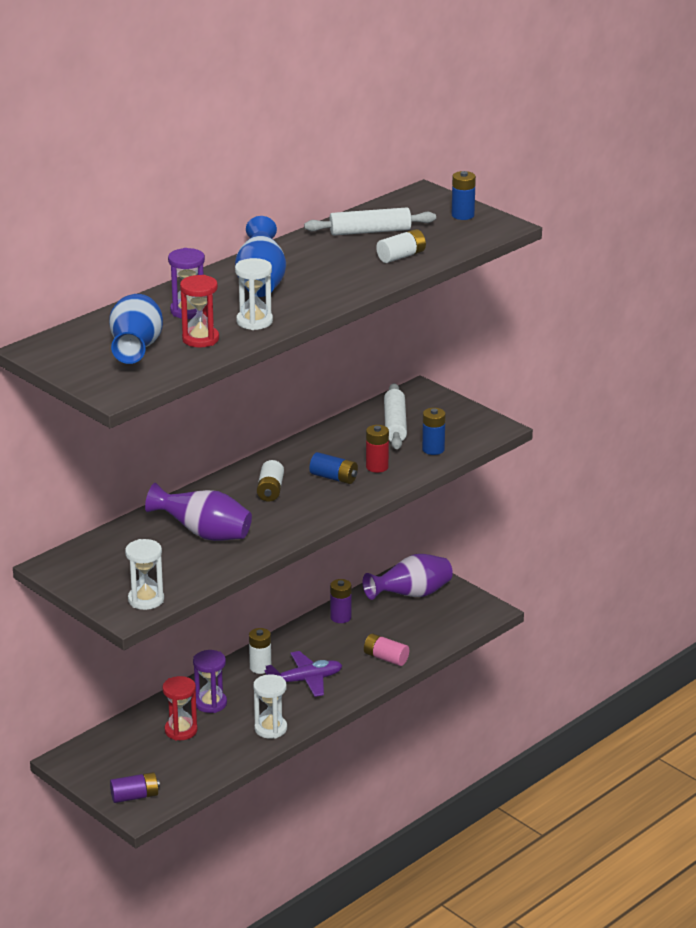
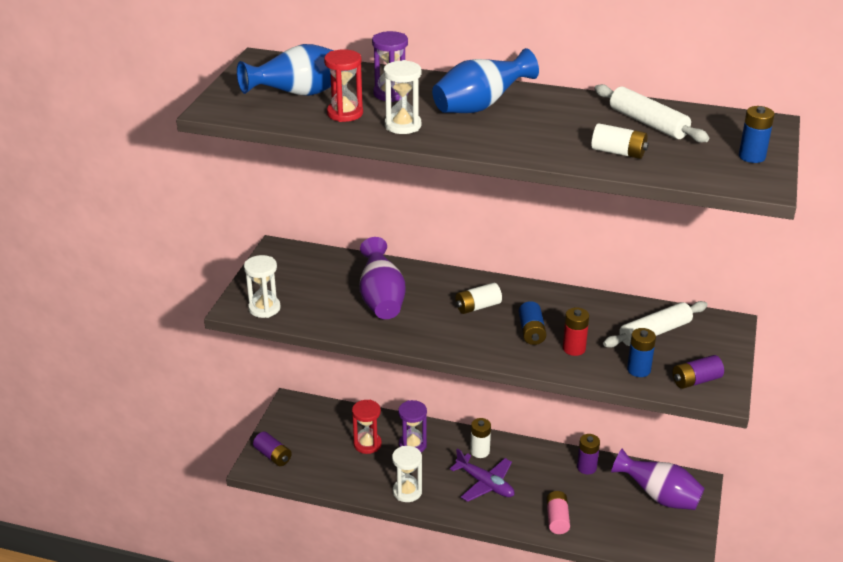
camera: 60 degrees right, 5 degrees up
none -> purple battery [673,355,724,389]

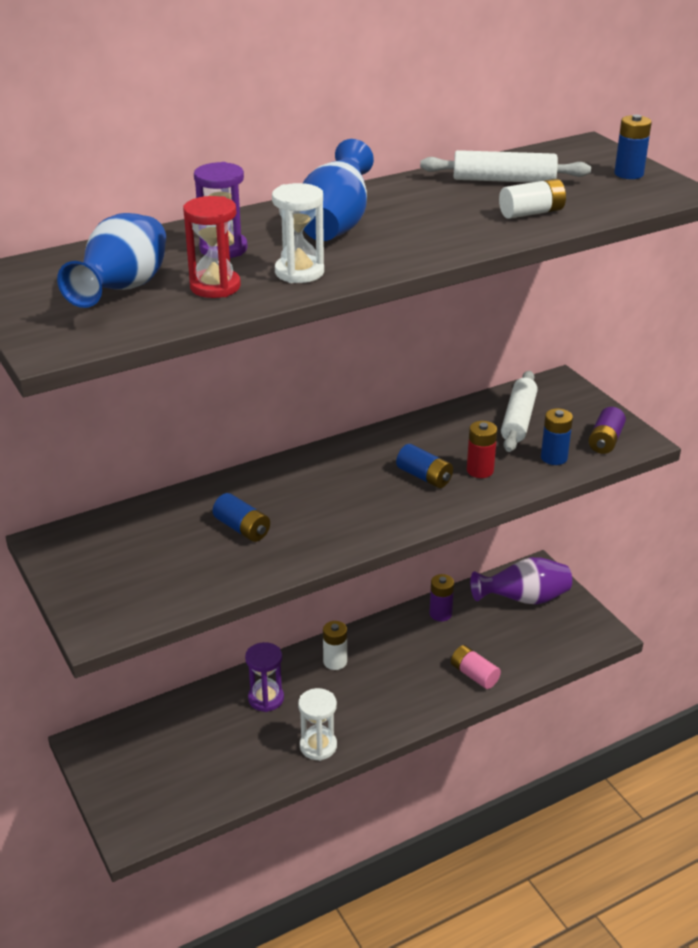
camera: 45 degrees left, 0 degrees up
white hourglass [244,255,281,318] -> none
purple battery [253,432,292,466] -> none
red hourglass [352,400,382,454] -> none
purple vase [359,237,406,319] -> blue battery [213,493,270,542]
purple plane [450,448,514,502] -> none
white battery [456,283,502,314] -> none

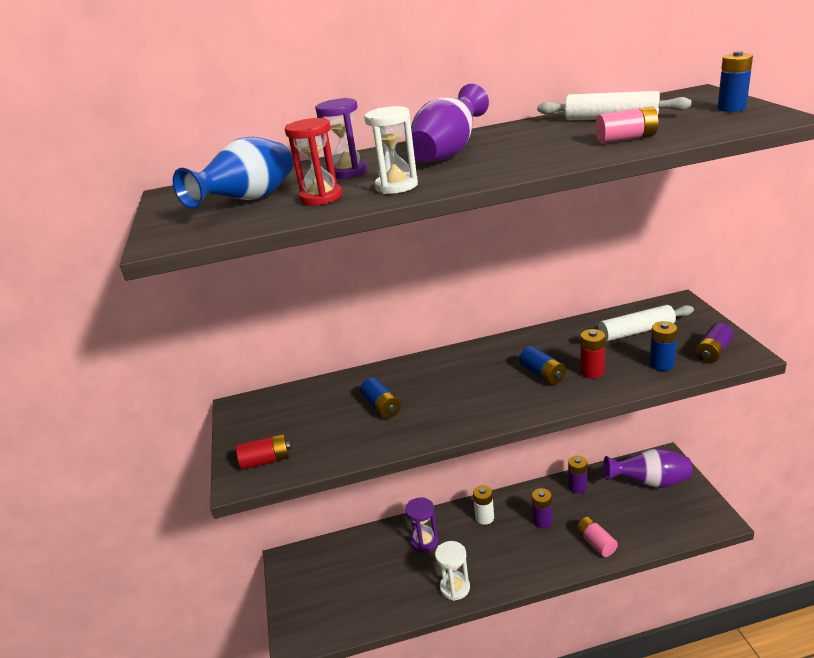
camera: 20 degrees right, 5 degrees down
blue vase [303,139,374,241] -> purple vase [411,84,489,162]
white battery [499,179,566,219] -> pink battery [596,106,658,143]
white rolling pin [501,371,538,452] -> white rolling pin turned 45 degrees clockwise [579,305,694,341]
none -> red battery [236,433,291,470]
none -> purple battery [532,488,552,528]

